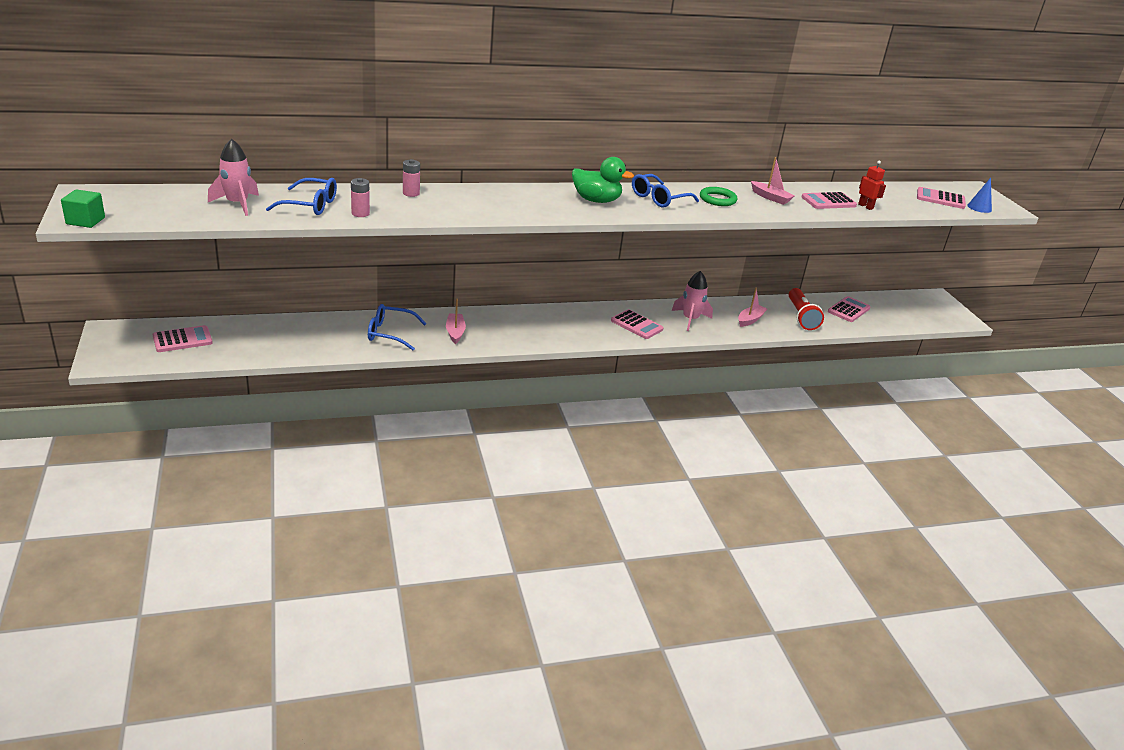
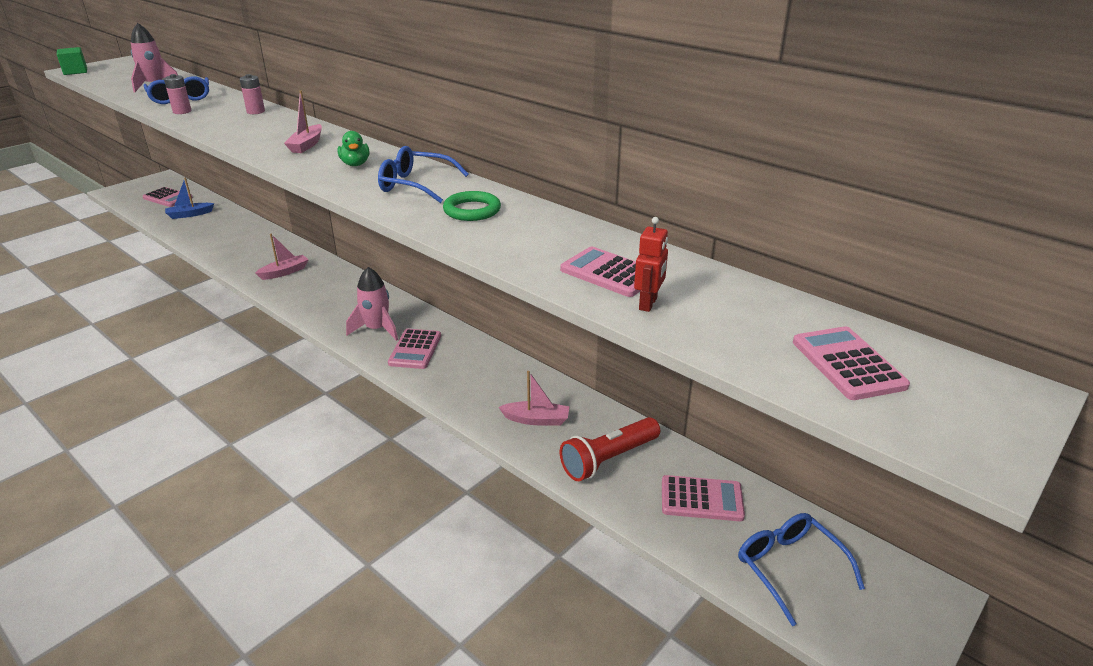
camera: 60 degrees right, 0 degrees up
blue glasses [368,304,427,350] -> blue glasses moved to [738,513,865,626]
green duck [572,157,634,203] -> green duck [338,131,369,166], size x0.60
pink rocket [672,271,713,331] -> pink rocket moved to [346,267,398,341]
pink boat [751,157,794,205] -> pink boat moved to [284,91,322,153]
blue cone [967,178,992,213] -> none
none -> blue boat [165,178,214,219]

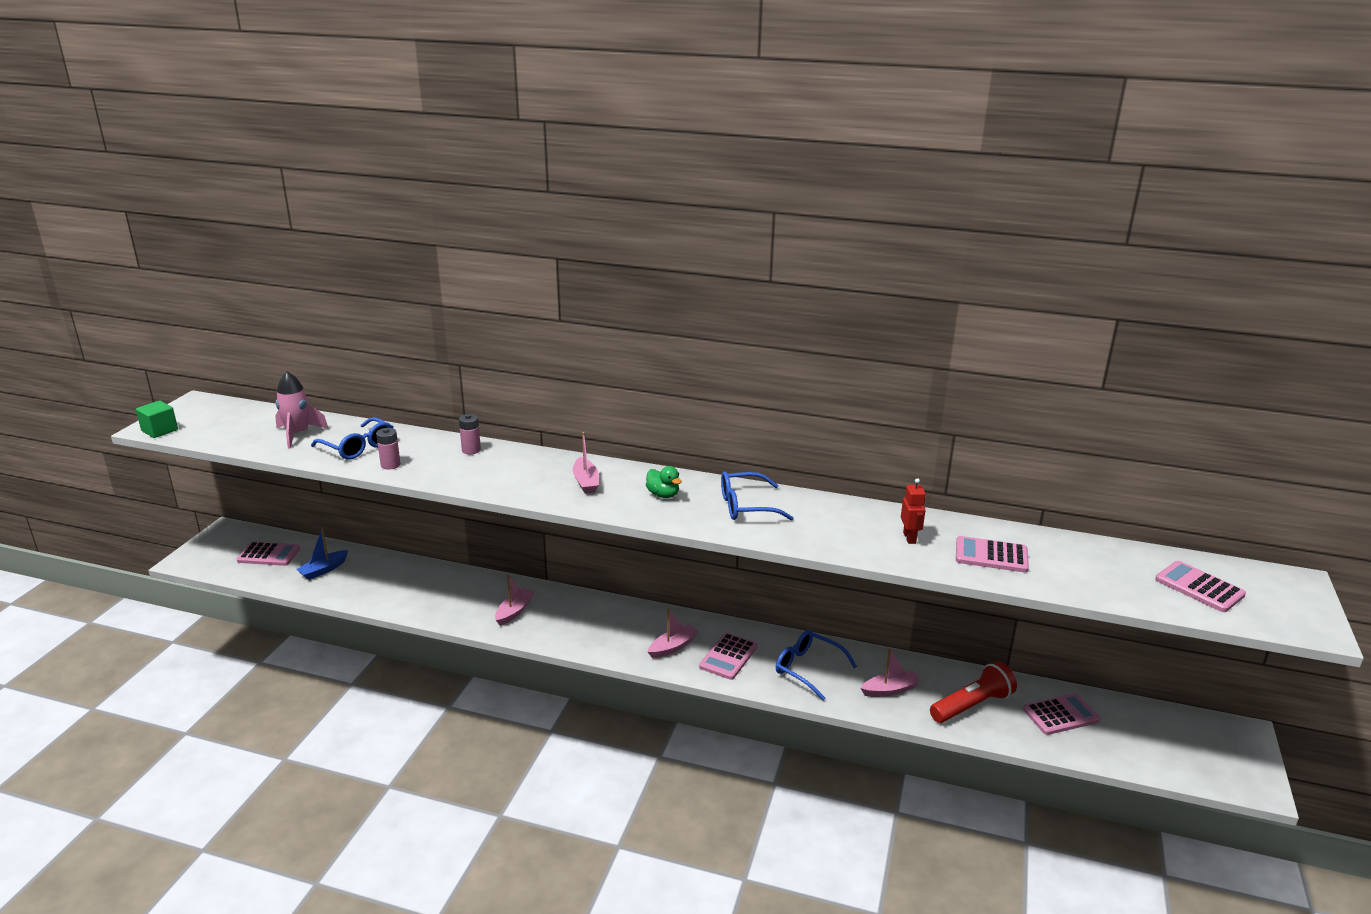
camera: 25 degrees left, 5 degrees down
pink rocket [346,267,398,341] -> pink boat [648,608,699,658]
pink calculator [388,329,441,369] -> pink calculator turned 45 degrees clockwise [699,633,758,680]
green ring [443,191,501,221] -> none
red flashlight [560,417,660,481] -> red flashlight turned 150 degrees counterclockwise [930,661,1017,723]
red robot [634,217,668,312] -> red robot moved to [901,478,926,544]
blue glasses [738,513,865,626] -> blue glasses moved to [776,630,857,701]

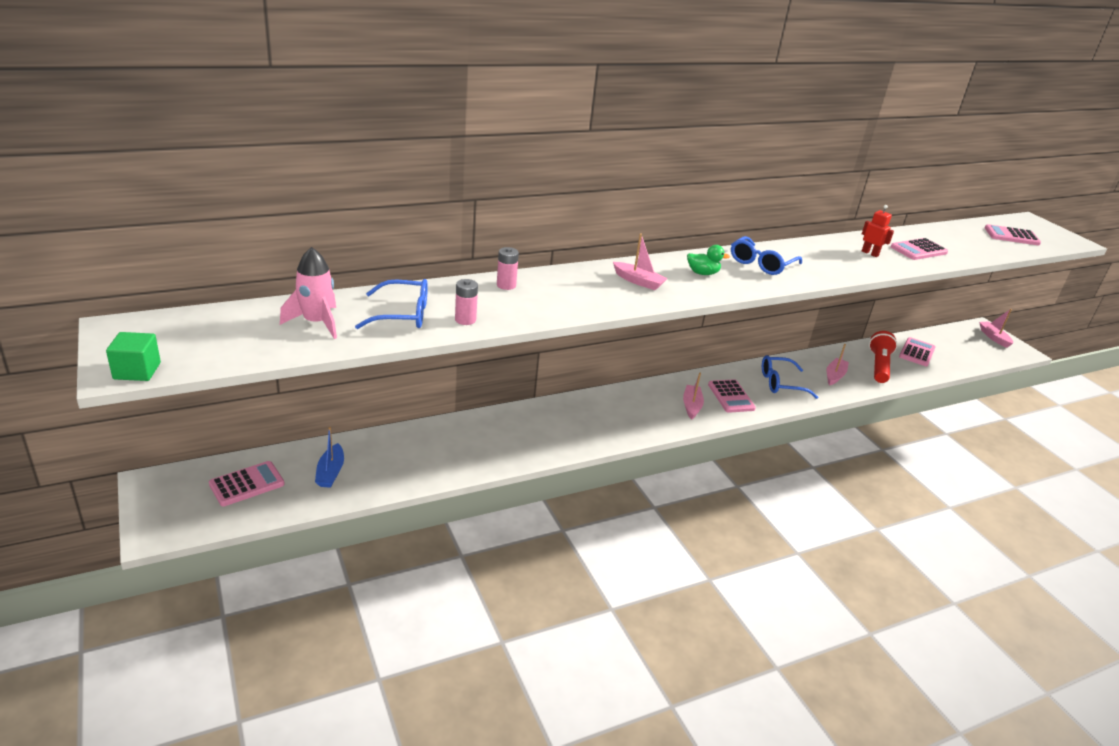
camera: 45 degrees left, 5 degrees up
pink boat [495,574,535,626] -> pink boat moved to [979,309,1013,348]

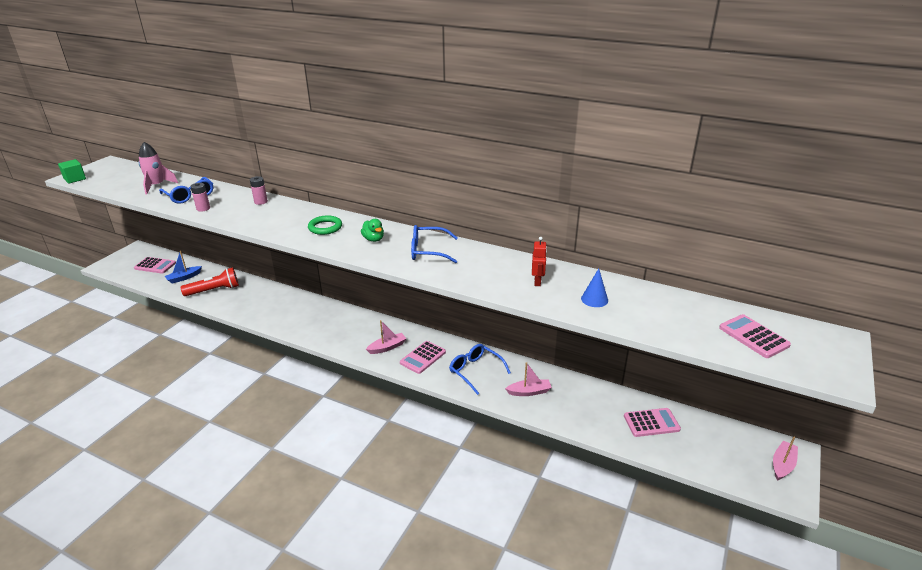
camera: 55 degrees right, 0 degrees up
pink boat [613,233,668,290] -> green ring [308,215,342,235]
red flashlight [869,331,897,383] -> red flashlight moved to [180,267,239,296]
pink calculator [891,238,948,260] -> blue cone [581,268,608,307]

